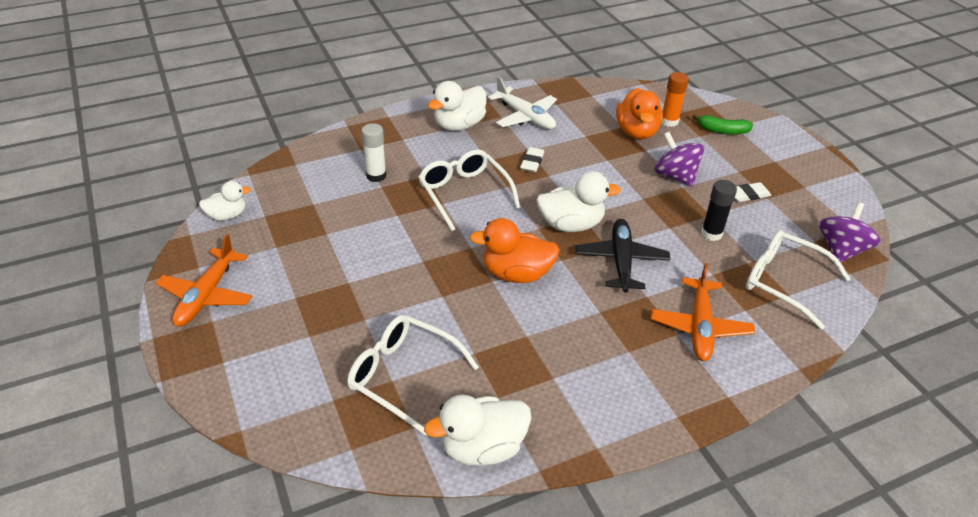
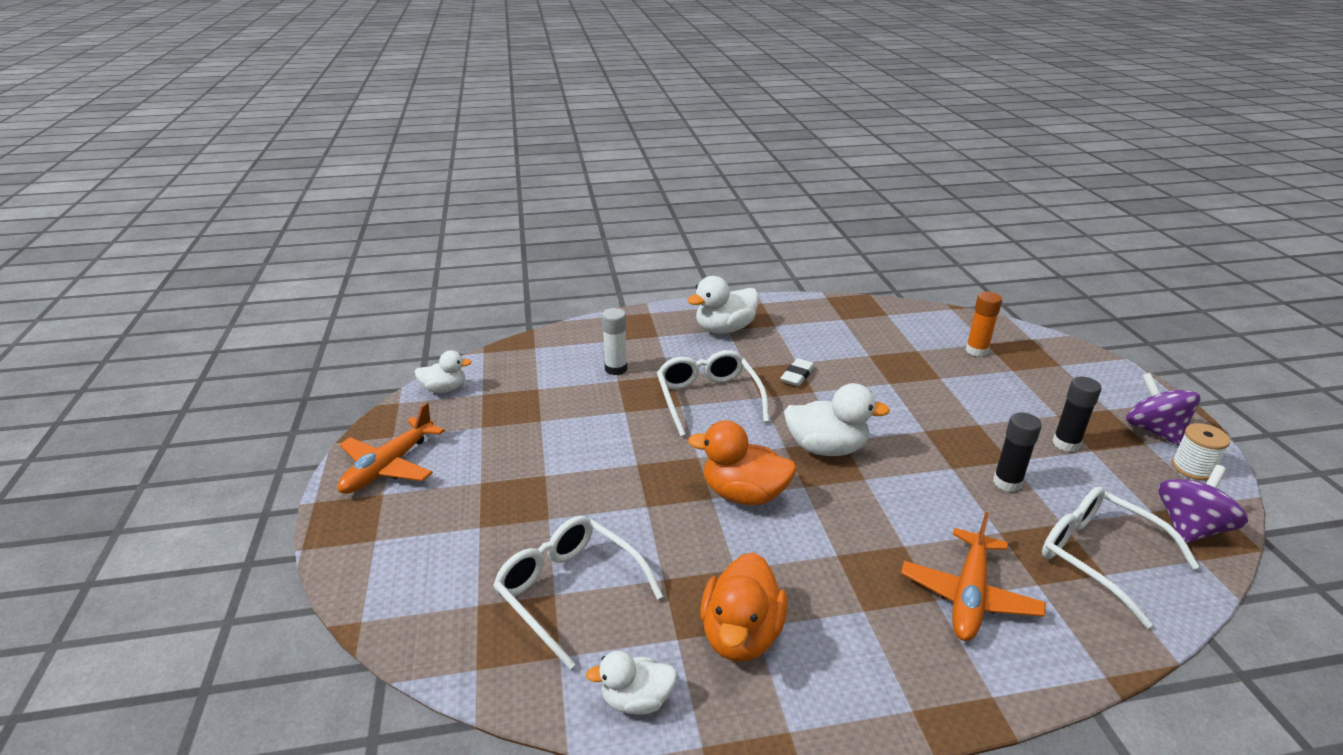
camera: 15 degrees right, 10 degrees down
white duck [424,395,531,465] -> white duck [586,651,677,715], size x0.62
white plane [488,77,557,129] -> none
black plane [576,219,670,293] -> none
orange duck [616,88,663,139] -> orange duck moved to [700,552,788,662]
purple spinning top [654,132,704,187] -> purple spinning top moved to [1126,373,1201,446]
green banana [692,113,753,135] -> none
white eraser [735,182,771,202] -> black glue stick [1053,377,1102,452]
none -> white spool [1171,423,1230,480]

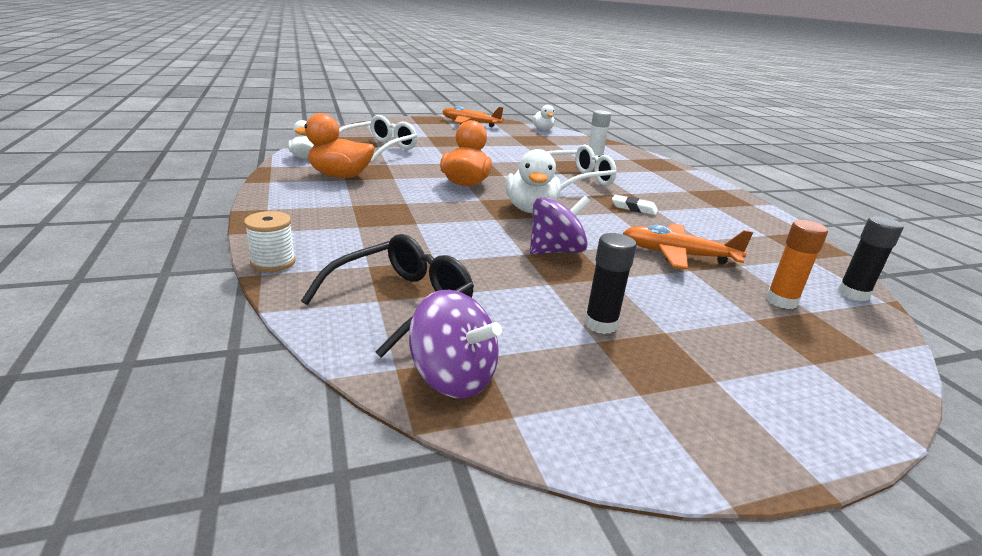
camera: 80 degrees right, 5 degrees down
white duck [687,276,759,334] -> none
orange plane [901,512,1046,641] -> orange plane moved to [623,223,754,269]
black glue stick [993,412,1042,492] -> black glue stick moved to [838,216,904,301]
white glasses [1042,486,1200,628] -> black glasses [301,234,474,358]
purple spinning top [1126,373,1201,446] -> purple spinning top moved to [530,196,590,255]
white spool [1171,423,1230,480] -> white spool moved to [244,211,295,272]

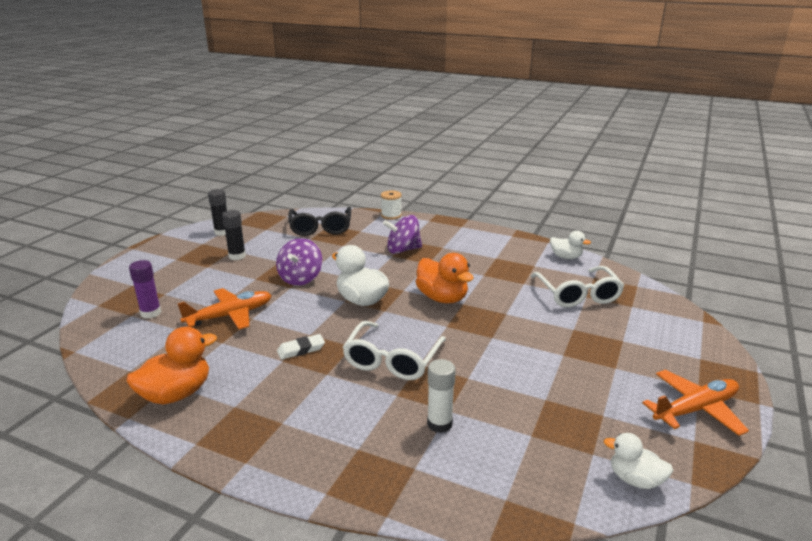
camera: 135 degrees right, 0 degrees up
orange duck [295,113,375,178] -> orange duck moved to [127,327,217,404]
purple spinning top [409,290,502,399] -> purple spinning top moved to [383,215,422,254]
orange glue stick [766,220,828,309] -> purple glue stick [129,260,161,319]
black glue stick [838,216,904,301] -> black glue stick moved to [208,189,227,236]

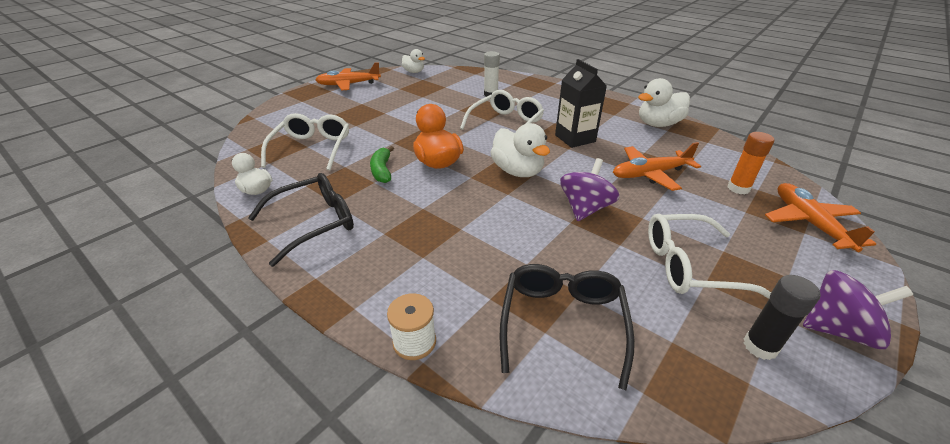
camera: 165 degrees left, 10 degrees up
orange duck [127,327,217,404] -> white duck [638,78,690,127]
purple glue stick [129,260,161,319] -> orange glue stick [728,132,774,194]
black glue stick [222,210,246,260] -> white glasses [648,214,771,299]
white eraser [277,334,325,360] -> black carton [555,59,607,148]
purple spinning top [383,215,422,254] -> purple spinning top moved to [803,270,913,349]
none -> black glasses [248,173,354,267]
none -> green banana [370,146,394,183]
none -> orange plane [765,183,876,252]

